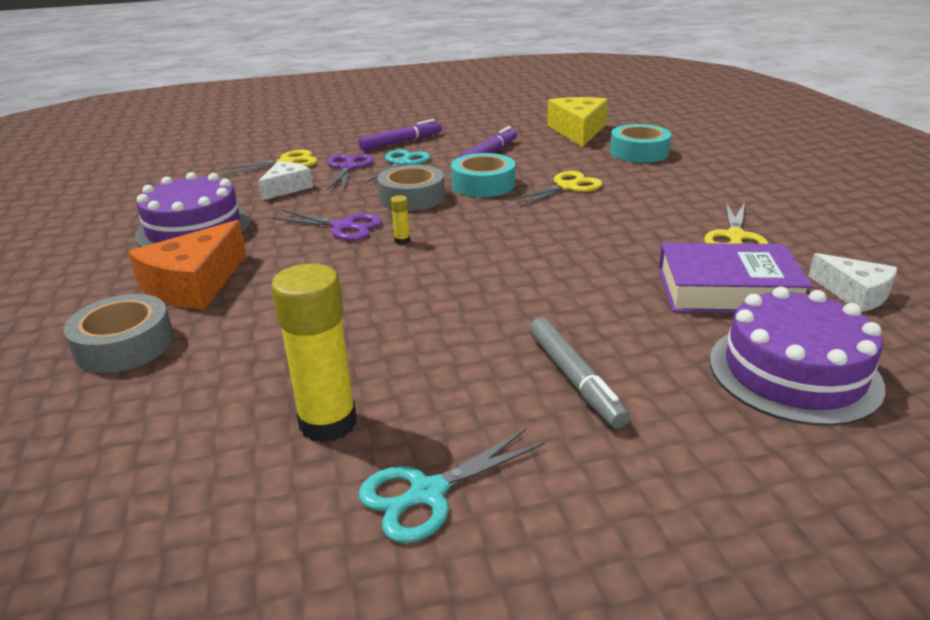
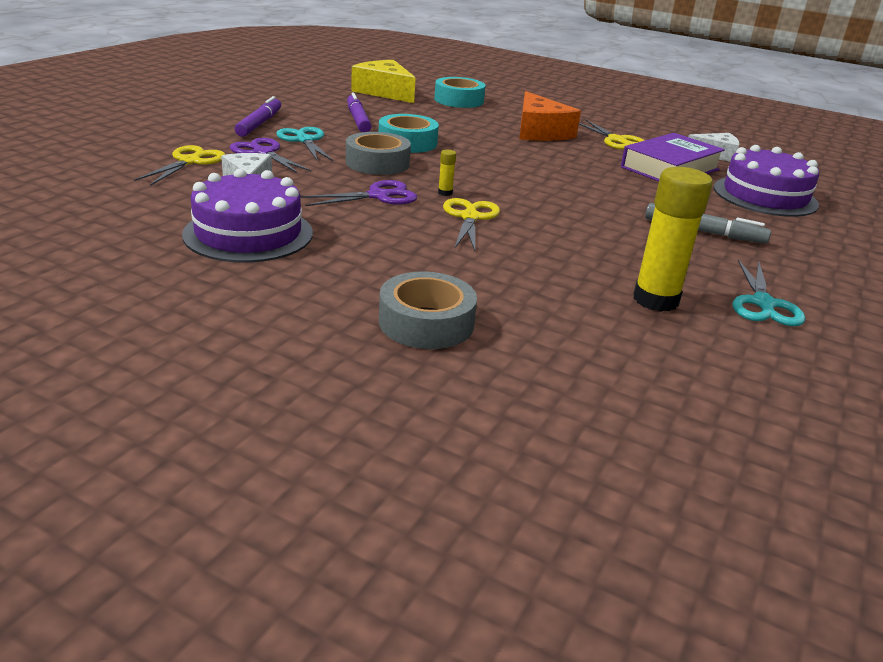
camera: 50 degrees left, 0 degrees up
orange cheese [128,220,247,309] -> orange cheese moved to [519,91,581,141]
yellow scissors [508,171,602,208] -> yellow scissors moved to [443,198,500,251]

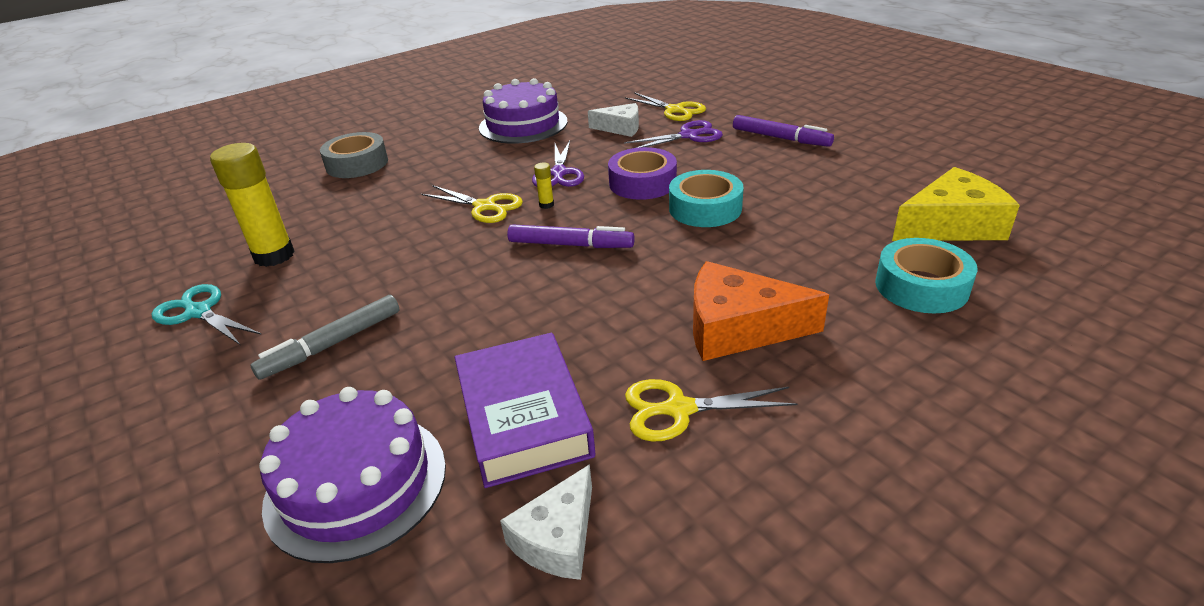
camera: 120 degrees right, 5 degrees up
turquoise scissors [276,127,333,161] -> none
grey tape [346,132,411,175] -> purple tape [608,147,677,200]
purple marker [347,93,372,132] -> purple marker moved to [507,224,635,248]

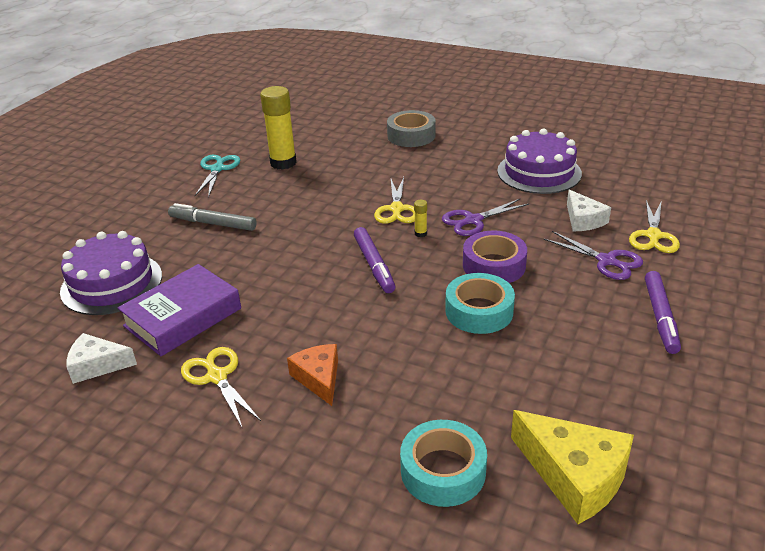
camera: 60 degrees right, 0 degrees up
orange cheese [693,261,829,361] -> orange cheese [287,344,338,406], size x0.63

